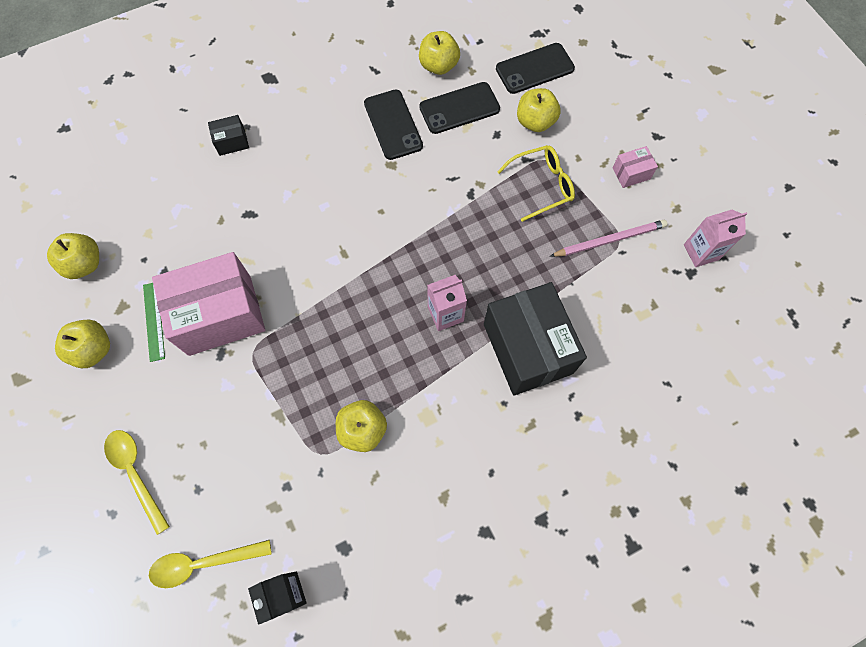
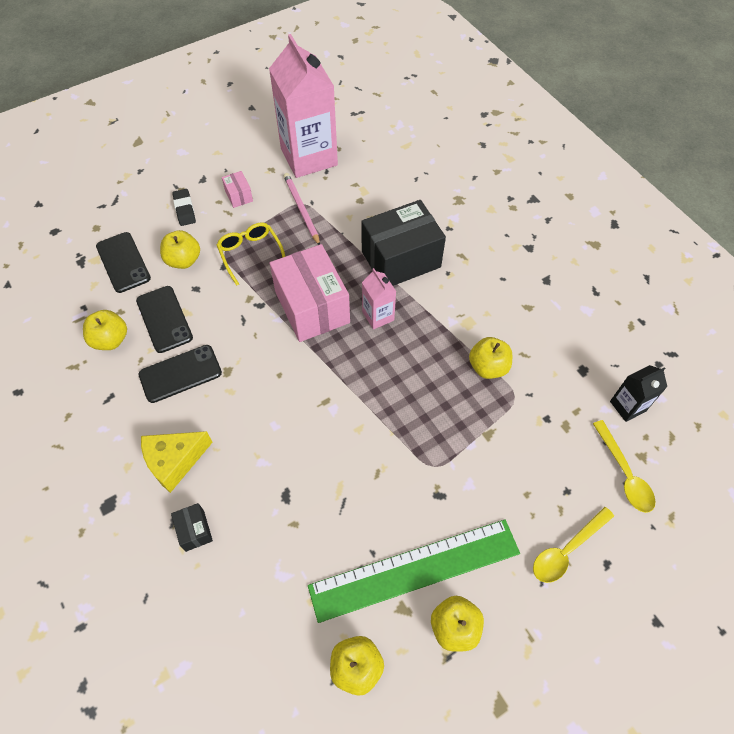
camera: 95 degrees left, 10 degrees down
green ruler [143,283,165,362] -> green ruler [308,519,520,623], size x2.43
pink box [152,252,265,356] -> pink box moved to [270,244,350,342]
pink carton [684,210,748,267] -> pink carton [269,34,338,178], size x2.17
none -> yellow cheese [141,431,213,493]
none -> black eraser [172,189,196,226]

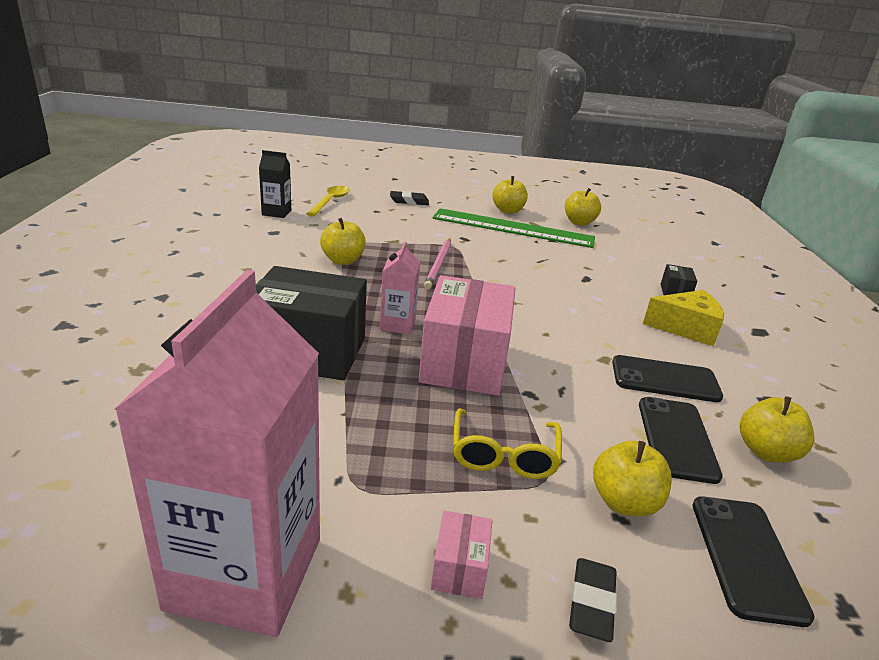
camera: 150 degrees left, 30 degrees down
pink pencil [283,173,320,245] -> pink pencil moved to [424,239,451,289]
yellow spoon [533,507,614,583] -> black eraser [390,191,429,205]

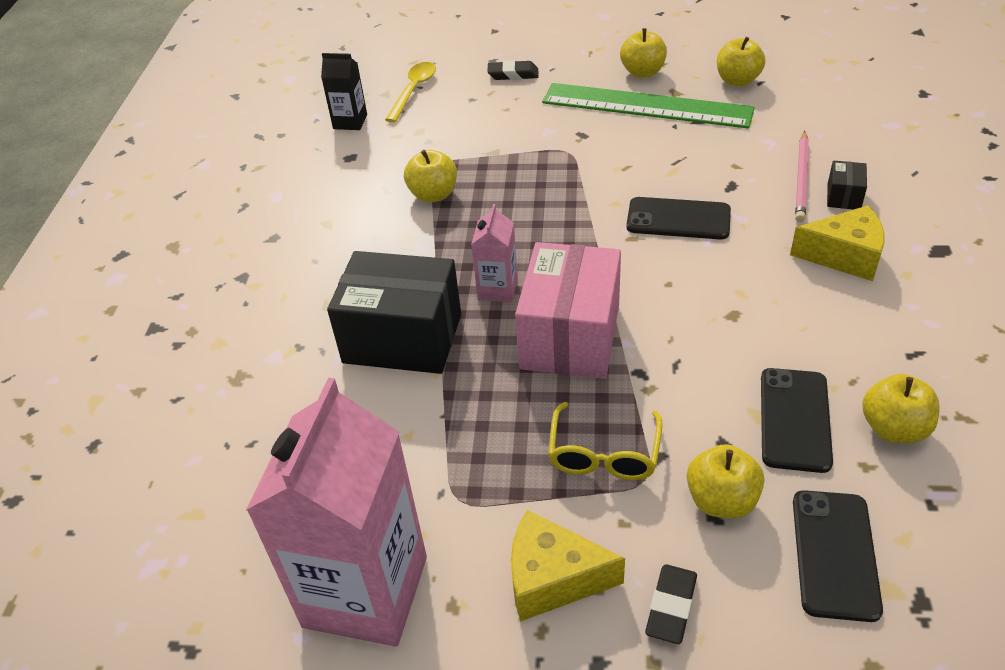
camera: 10 degrees right, 15 degrees up
pink pencil [424,239,451,289] -> pink pencil moved to [795,131,809,222]
pink box [431,511,493,599] -> yellow cheese [511,510,625,622]
black phone [612,355,723,402] -> black phone moved to [627,197,731,239]

